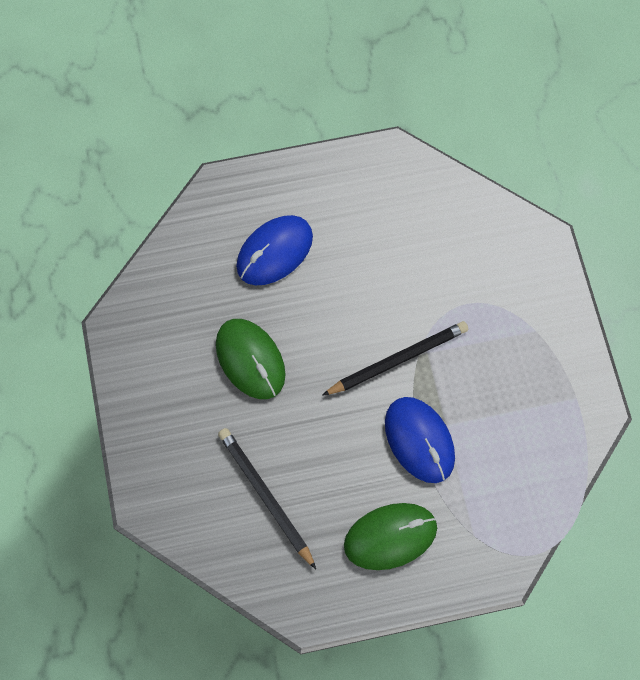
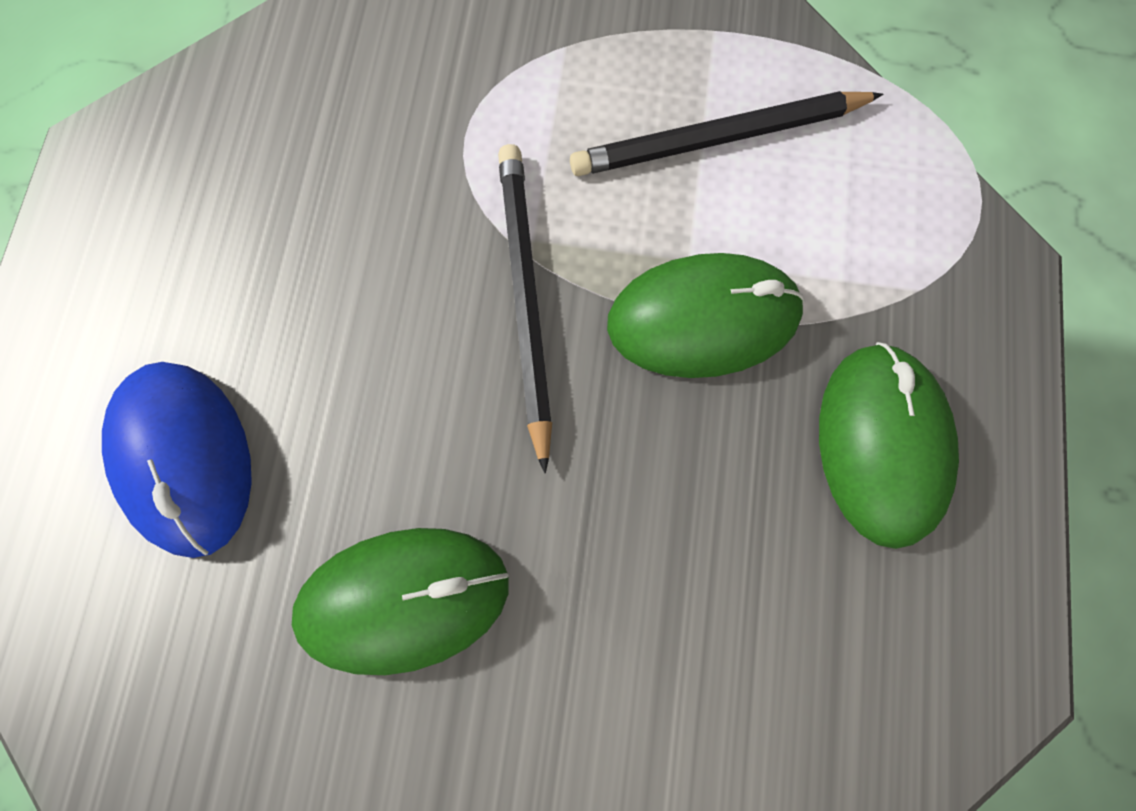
camera: 70 degrees left, 5 degrees up
black pencil [218,428,316,569] -> black pencil moved to [570,91,883,176]
blue mouse [385,397,455,483] -> green mouse [607,253,805,378]

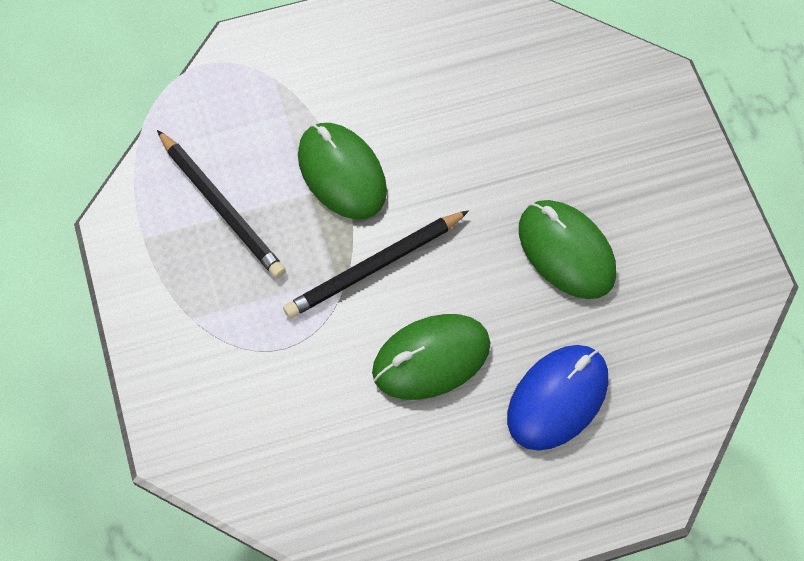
camera: 115 degrees left, 10 degrees down
green mouse [819,342,959,549] -> green mouse moved to [372,314,491,400]

